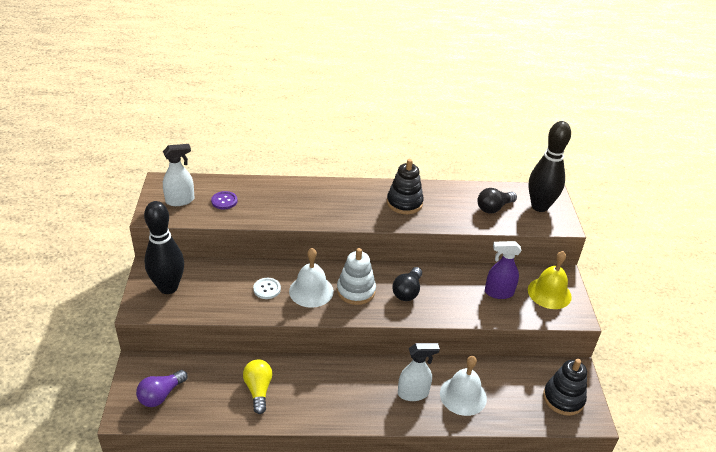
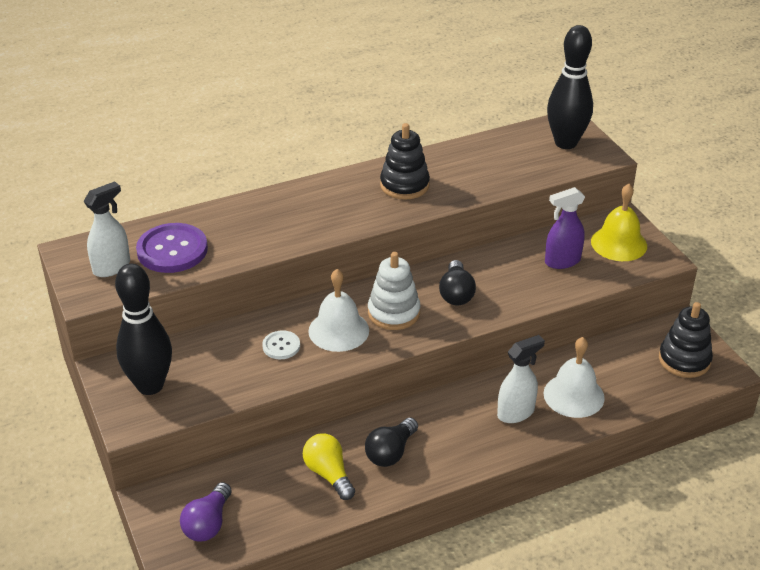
camera: 20 degrees left, 0 degrees up
purple button [211,191,238,209] -> purple button [136,223,208,273], size x1.91
black light bulb [477,188,517,214] -> black light bulb moved to [365,417,418,467]

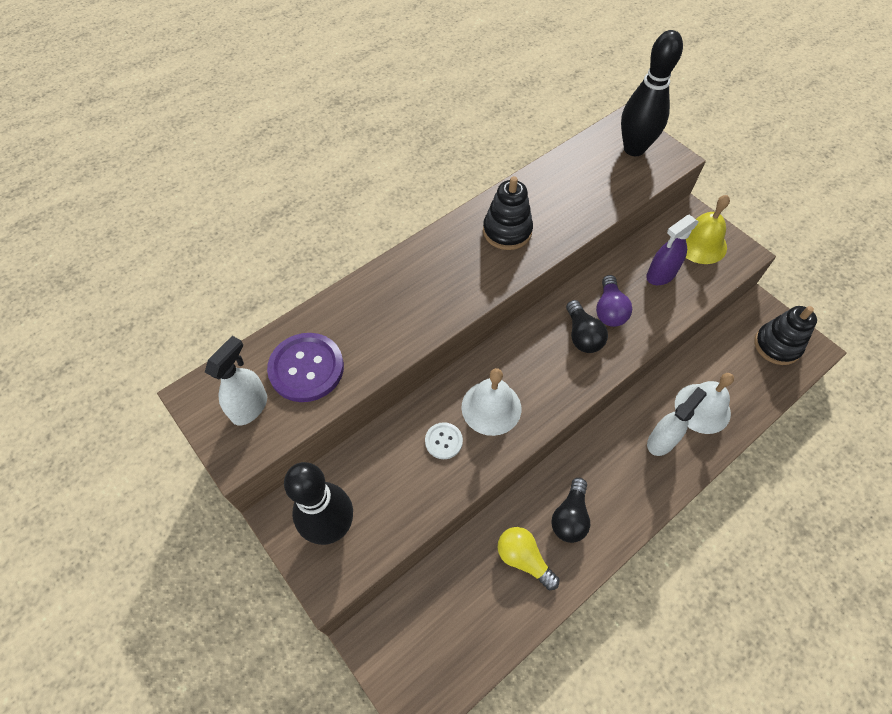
camera: 15 degrees left, 20 degrees up
purple light bulb [180,482,232,541] -> purple light bulb moved to [596,275,632,327]
white stacking toy [368,252,420,330] -> none

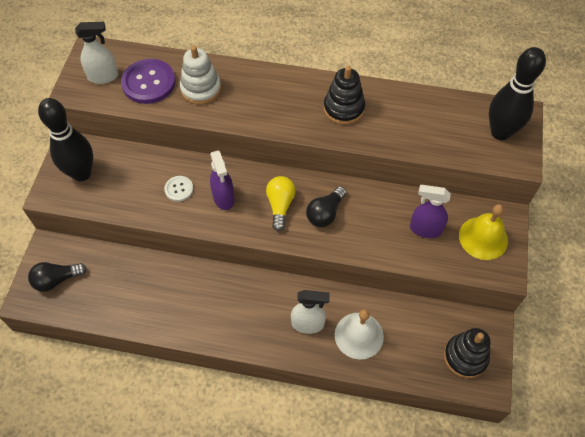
camera: 50 degrees right, 0 degrees up
white bell [461,368,521,436] -> purple spray bottle [210,150,235,210]
yellow light bulb [498,527,559,590] -> yellow light bulb moved to [266,176,295,231]
black light bulb [551,478,590,543] -> black light bulb moved to [28,262,87,292]
purple light bulb [596,275,632,327] -> none
none -> white stacking toy [180,46,221,105]

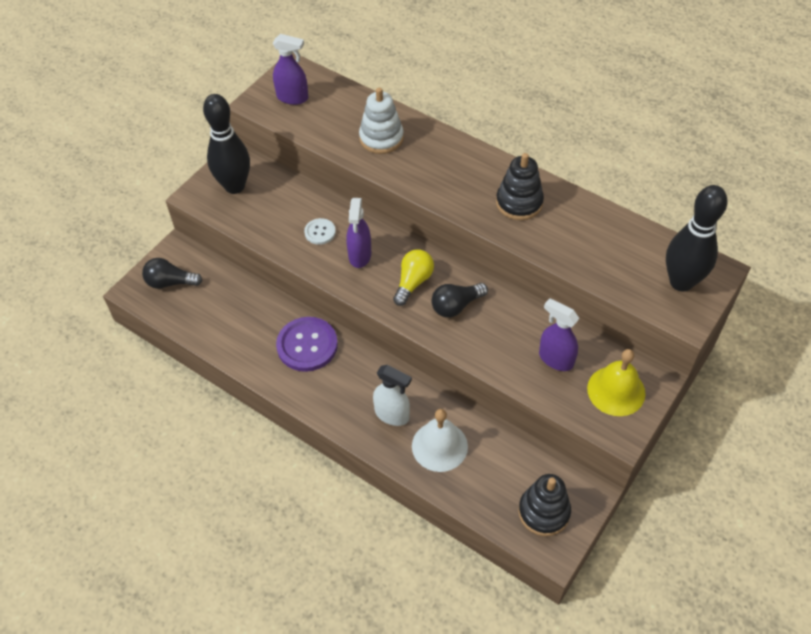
camera: 25 degrees right, 5 degrees down
white spray bottle [75,22,118,84] -> purple spray bottle [273,34,308,105]
purple button [121,59,175,104] -> purple button moved to [276,317,338,372]

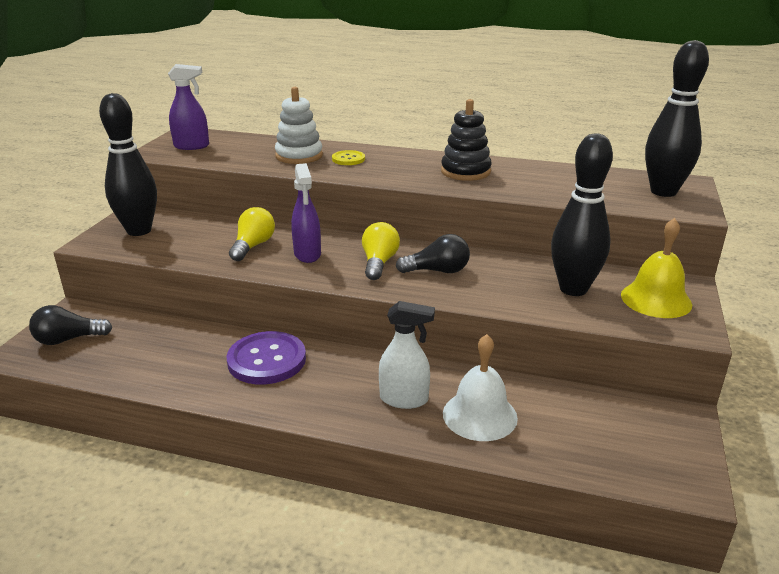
camera: 20 degrees left, 25 degrees down
white button [304,218,336,245] -> yellow light bulb [229,207,275,261]
black light bulb [431,283,488,318] -> black light bulb turned 135 degrees counterclockwise [396,234,470,273]
black stacking toy [518,474,571,536] -> none
purple spray bottle [539,298,579,371] -> black bowling pin [551,133,613,296]
none -> yellow button [332,150,365,165]

